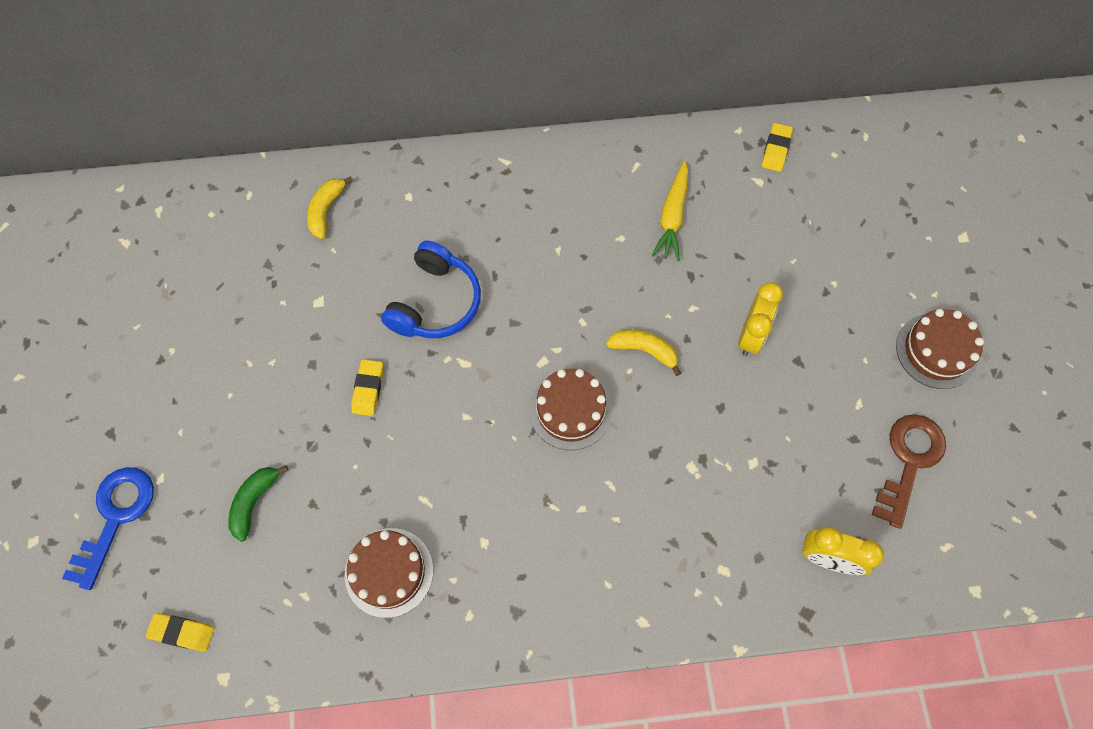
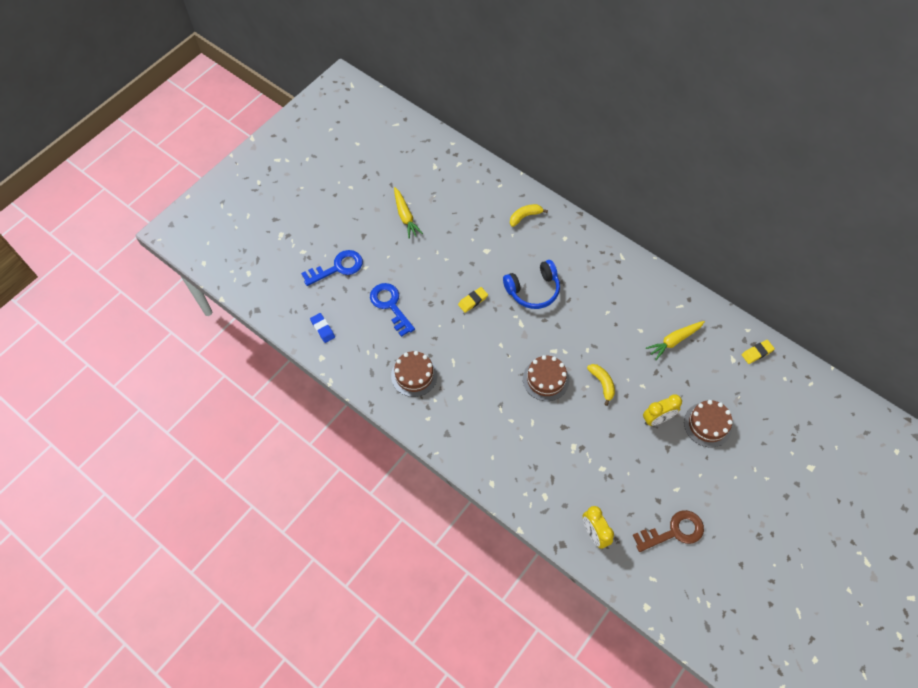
camera: 45 degrees right, 5 degrees down
yellow eraser [146,613,214,652] -> blue eraser [310,313,335,343]
green banana [228,465,289,542] -> blue key [370,283,415,337]
brown cake [896,309,984,389] -> brown cake moved to [684,400,733,447]
none -> yellow carrot [394,187,423,239]

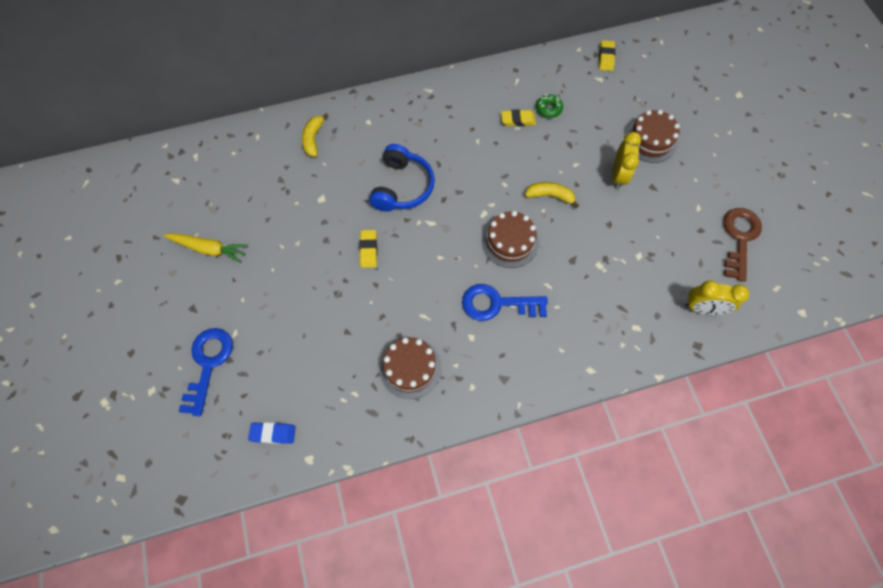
camera: 55 degrees left, 5 degrees up
blue key [370,283,415,337] -> blue key moved to [462,284,548,321]
yellow carrot [646,321,705,360] -> green donut [536,94,563,118]
none -> yellow eraser [501,109,536,126]

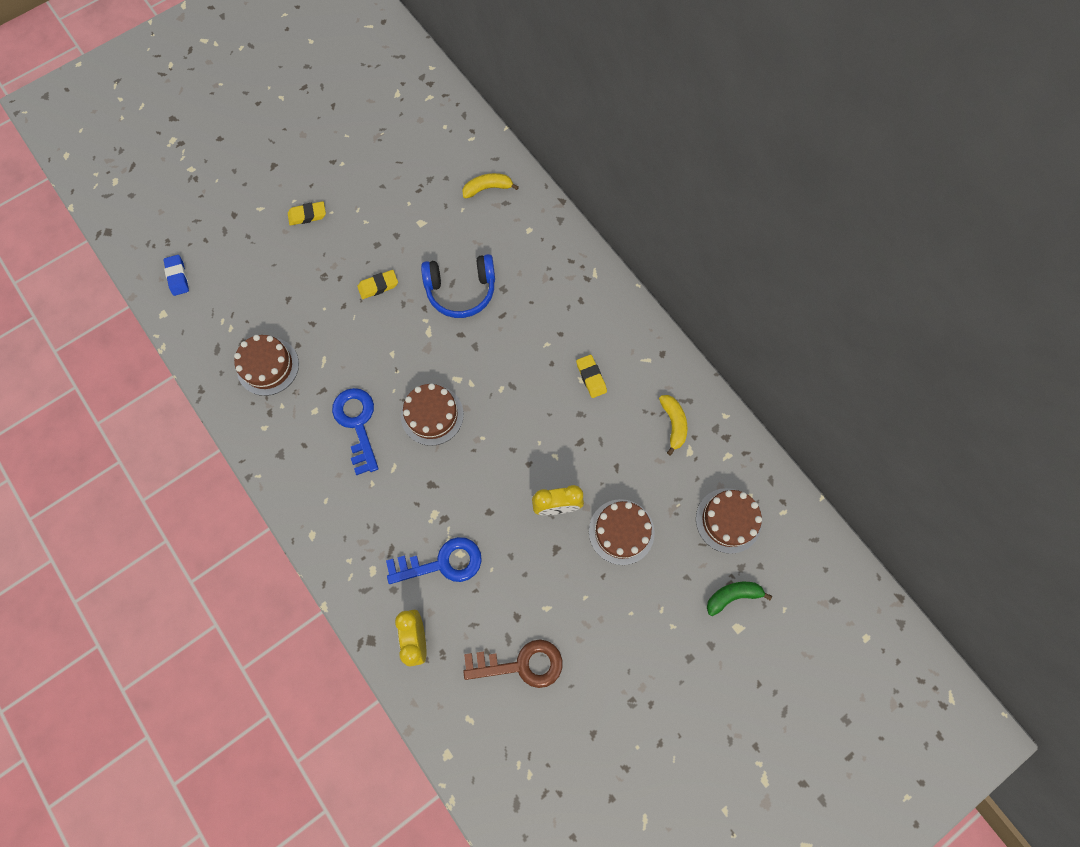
camera: 70 degrees right, 5 degrees up
yellow carrot [163,233,248,263] -> none
blue key [179,328,233,416] -> blue key moved to [386,537,482,584]
yellow banana [525,182,579,208] -> yellow banana moved to [659,395,687,455]
green donut [536,94,563,118] -> none
yellow eraser [599,40,616,71] -> yellow eraser moved to [288,201,326,226]
none -> brown cake [696,488,762,554]
none -> green banana [707,582,772,616]

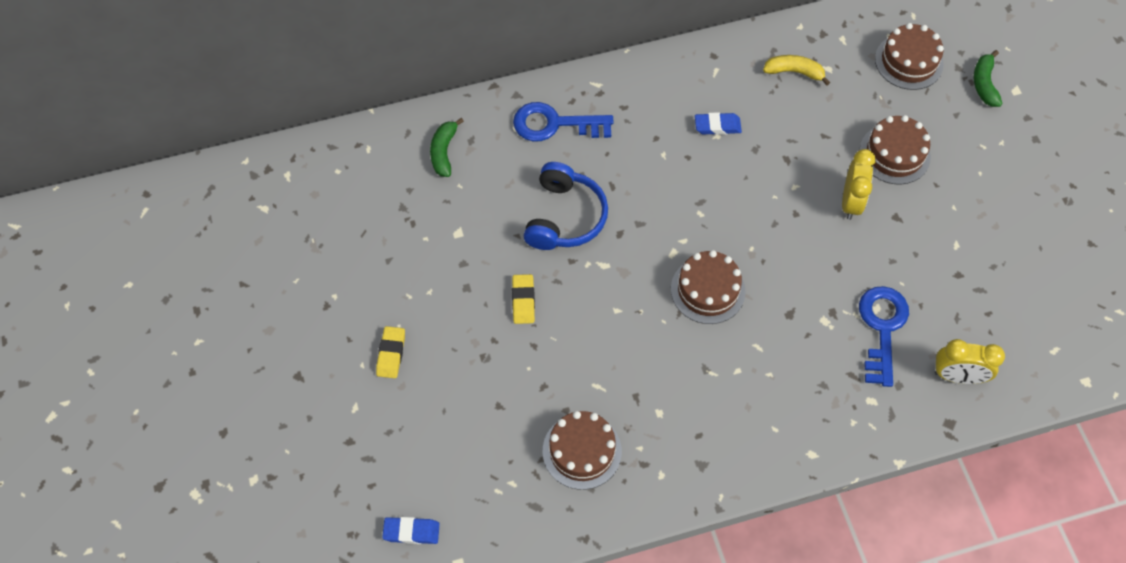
camera: 70 degrees left, 10 degrees down
blue key [332,388,379,475] -> blue key moved to [513,102,613,142]
yellow banana [462,173,519,199] -> green banana [430,118,464,177]
brown key [463,639,563,688] -> none
yellow eraser [576,355,607,398] -> blue eraser [695,112,742,135]

